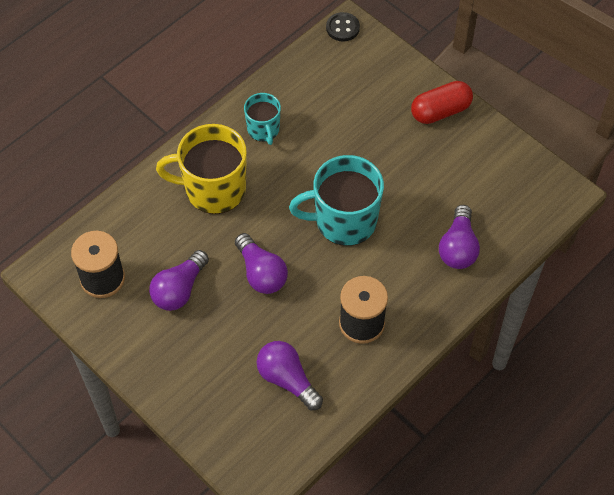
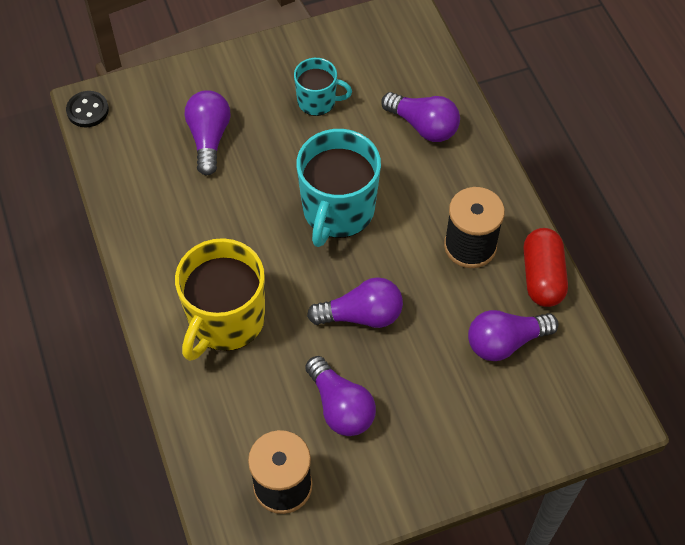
camera: 65 degrees left, 0 degrees up
turquoise mug [244,93,281,145] -> turquoise mug moved to [294,58,352,116]
red capsule [411,81,473,124] -> red capsule moved to [524,228,568,307]
none -> purple light bulb [185,90,230,175]

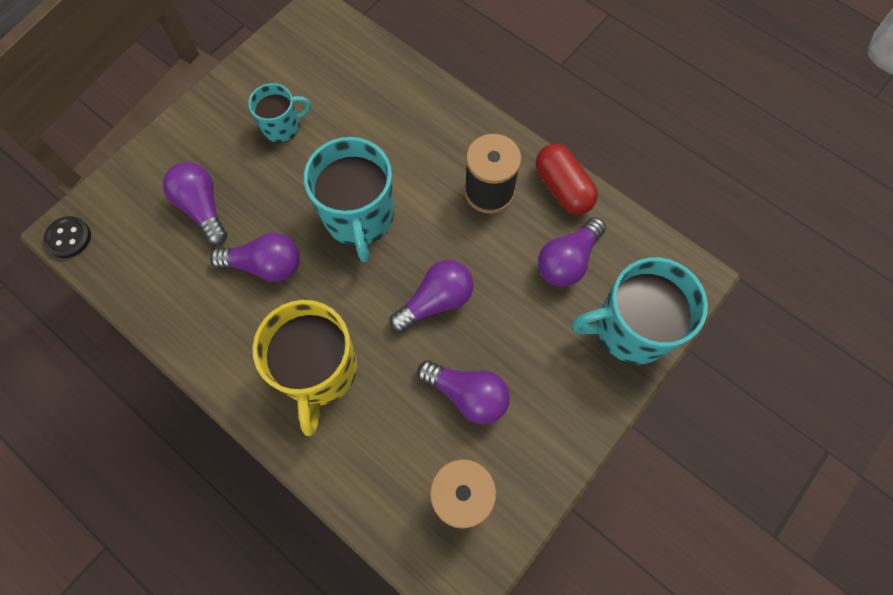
camera: 30 degrees left, 10 degrees up
purple light bulb [381,92,460,142] -> purple light bulb moved to [210,233,300,282]
none -> turquoise mug [572,257,708,364]

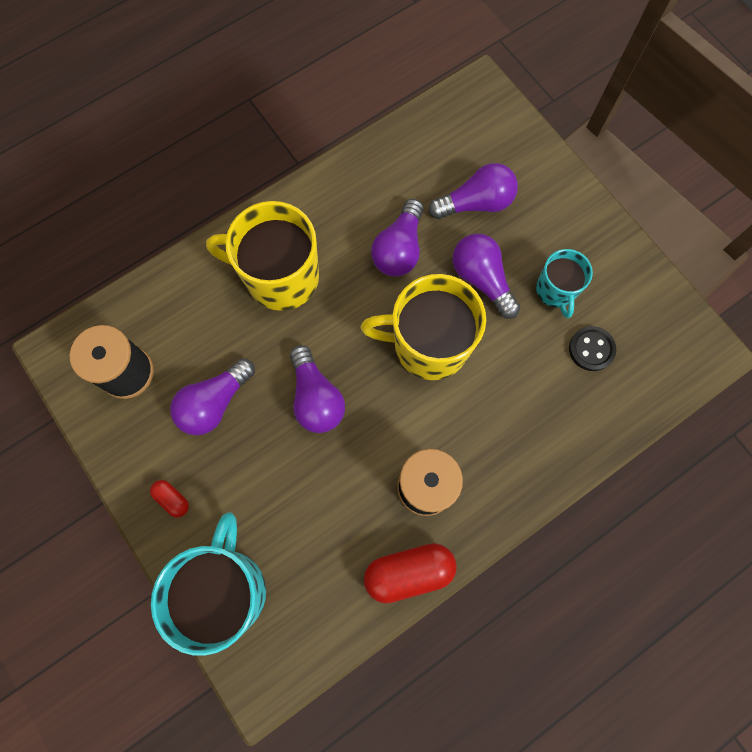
camera: 105 degrees right, 5 degrees up
black button [43,216,91,258] -> black button moved to [569,326,616,371]
turquoise mug [304,137,394,262] -> yellow mug [361,274,486,380]
purple light bulb [538,217,606,287] -> purple light bulb moved to [453,233,520,319]
none -> red capsule [150,480,189,518]

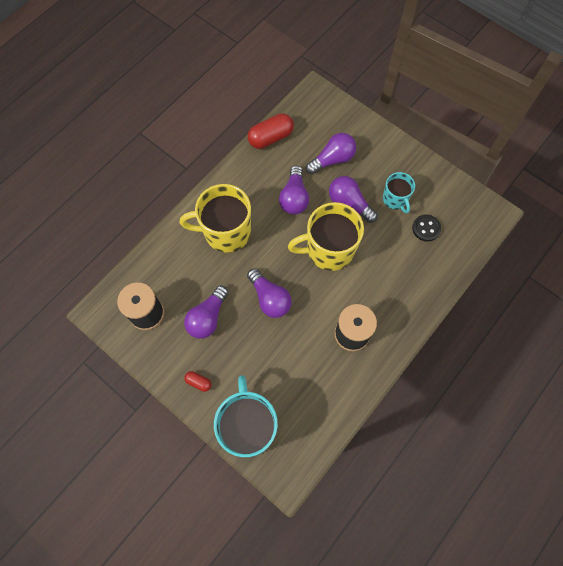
camera: 15 degrees left, 5 degrees down
red capsule [364,543,457,604] -> red capsule moved to [248,113,294,149]

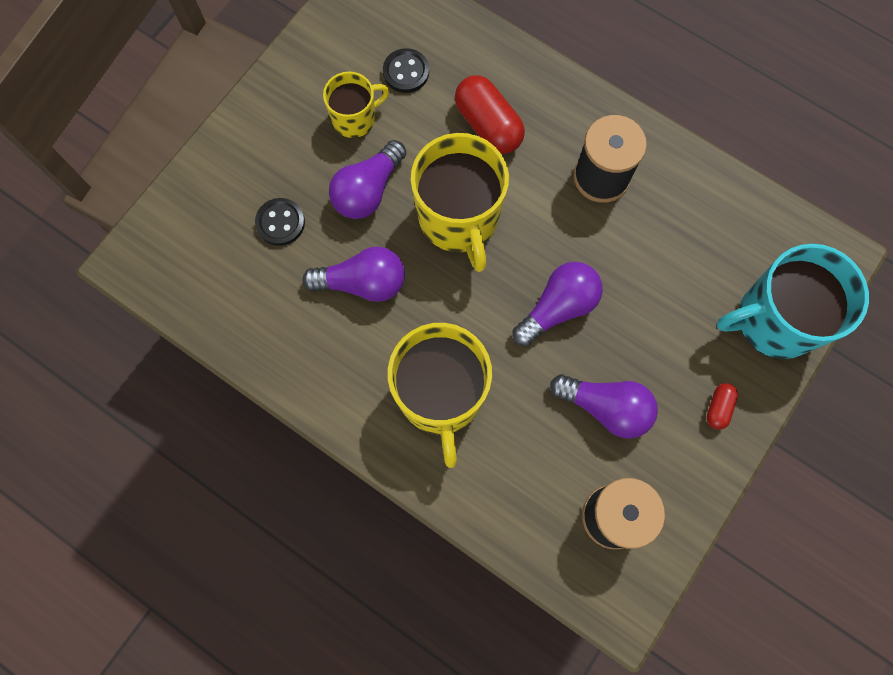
camera: 95 degrees left, 5 degrees up
red capsule [248,113,294,149] -> red capsule moved to [455,75,525,154]
purple light bulb [306,133,356,175] -> black button [255,198,305,246]
turquoise mug [383,172,415,213] -> yellow mug [323,72,389,138]

